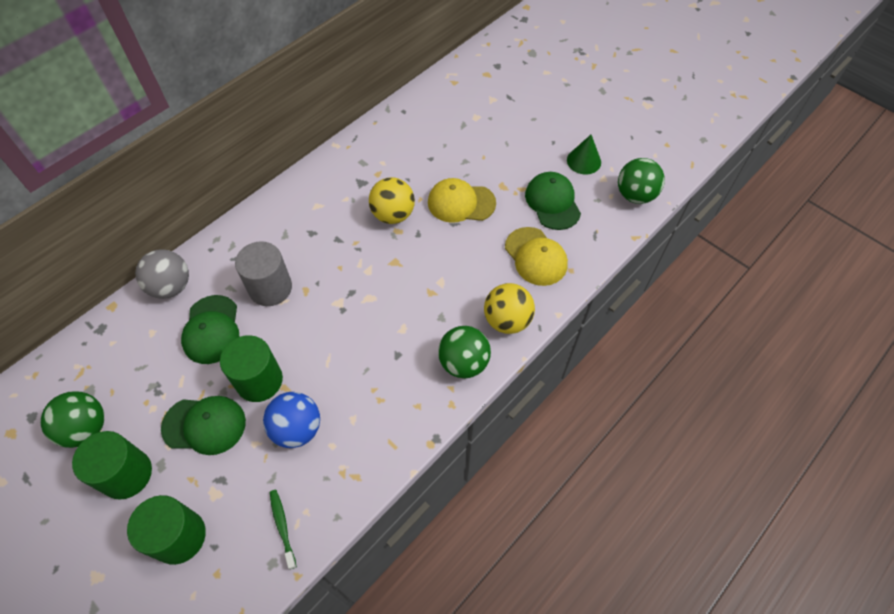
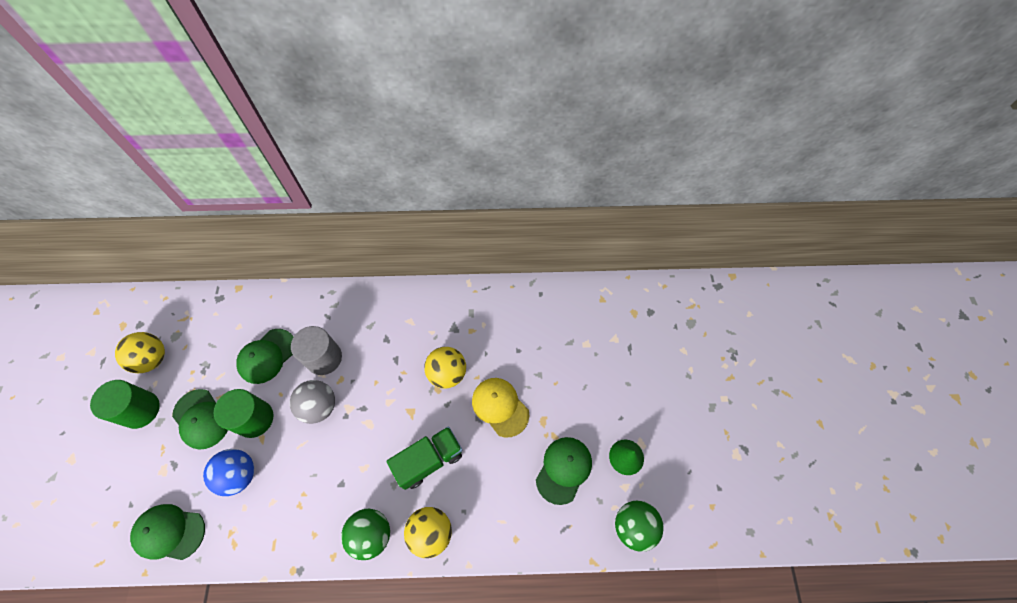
camera: 45 degrees right, 5 degrees up
green ball [41,391,104,448] -> yellow ball [115,332,165,373]
green cylinder [127,495,206,565] -> none
grey ball [135,249,189,299] -> grey ball moved to [290,380,335,424]
green toothbrush [270,490,297,570] -> green cap [130,504,205,560]
yellow cap [505,227,568,286] -> none
none -> green truck [387,426,463,490]

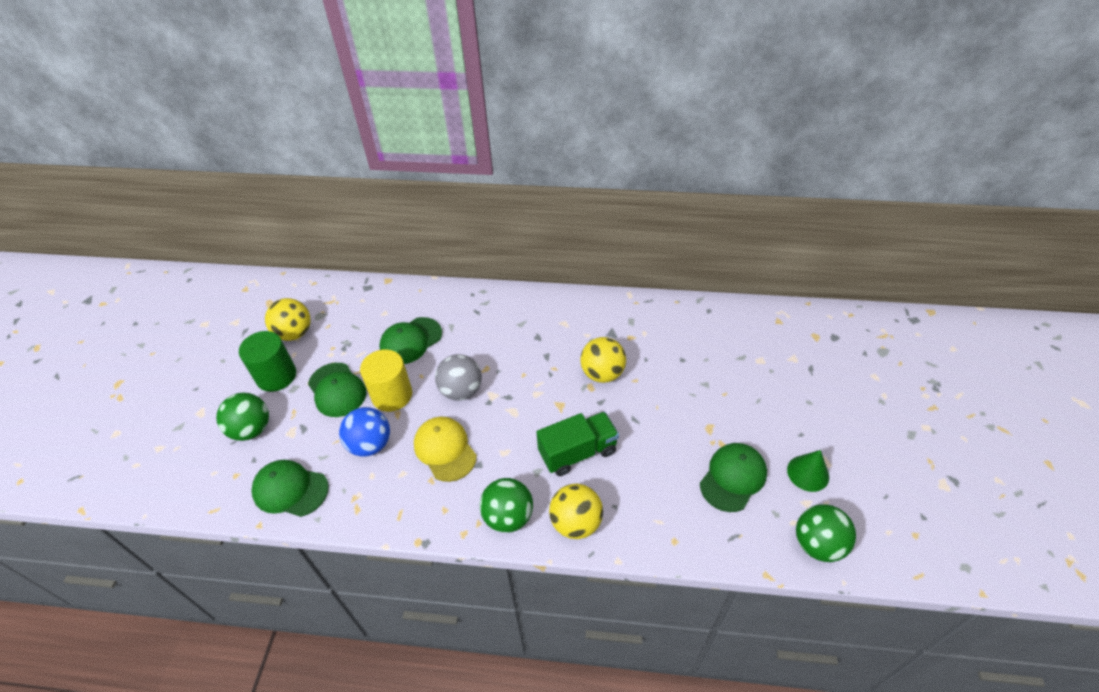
camera: 10 degrees right, 15 degrees down
green cylinder [214,389,273,438] -> yellow cylinder [360,349,412,412]
grey cylinder [291,326,342,375] -> none
yellow cap [472,378,529,437] -> yellow cap moved to [414,417,477,482]
none -> green ball [216,393,269,441]

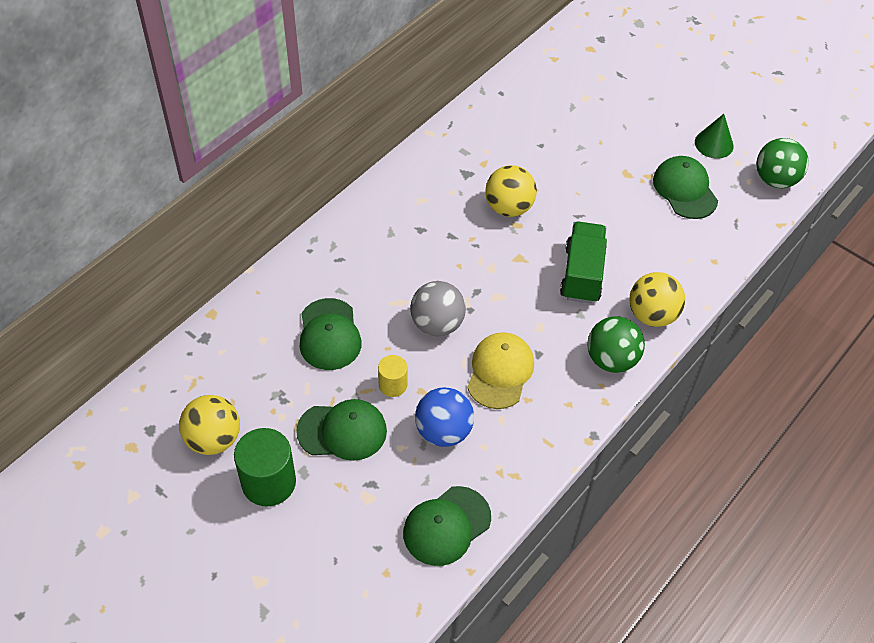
camera: 60 degrees left, 5 degrees up
green ball [216,393,269,441] -> none
yellow cylinder [360,349,412,412] -> yellow cylinder [378,355,407,397], size x0.56
yellow cap [414,417,477,482] -> yellow cap turned 105 degrees clockwise [467,332,534,409]

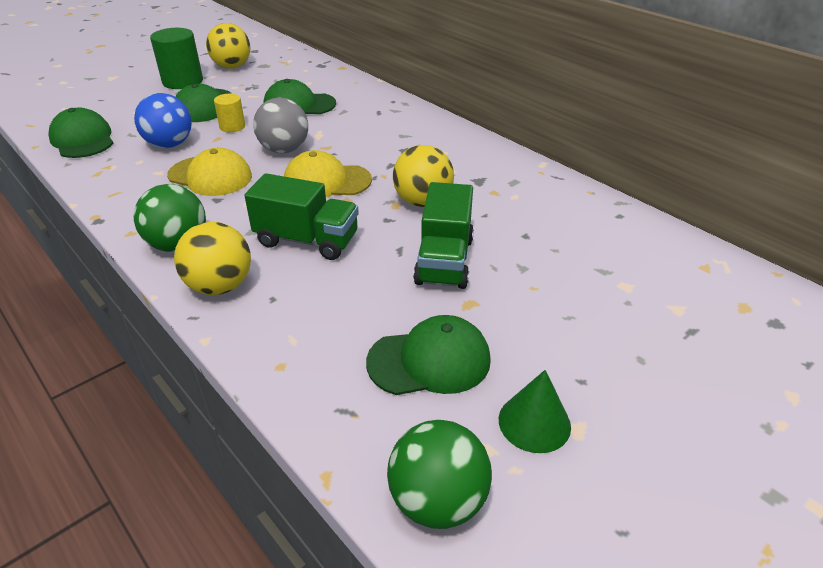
camera: 100 degrees right, 15 degrees down
none -> yellow cap [284,150,372,197]
none -> green truck [413,182,474,289]

